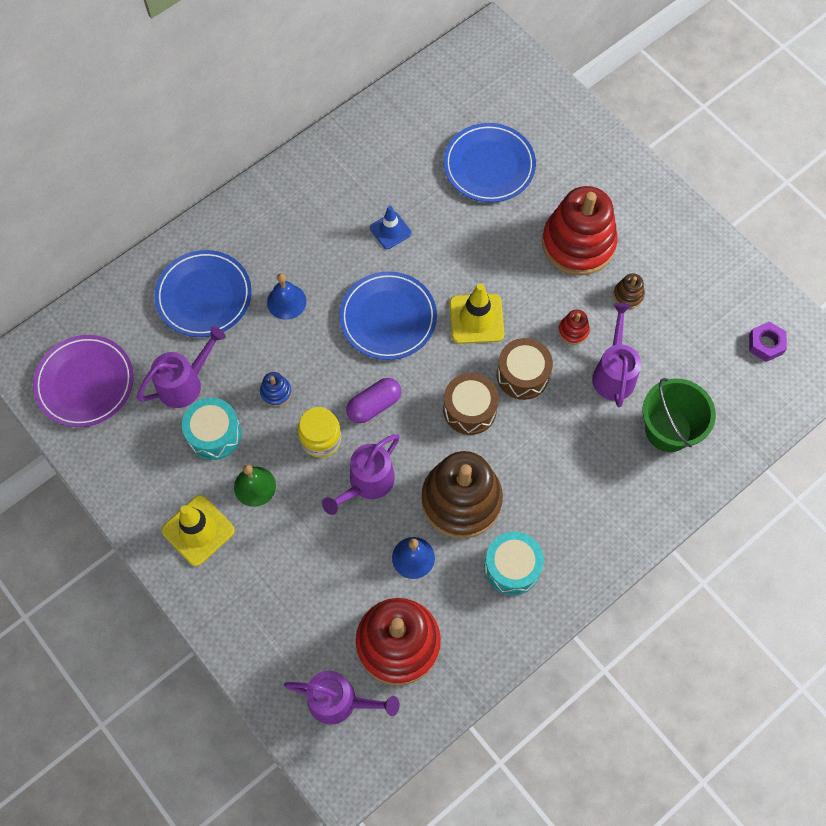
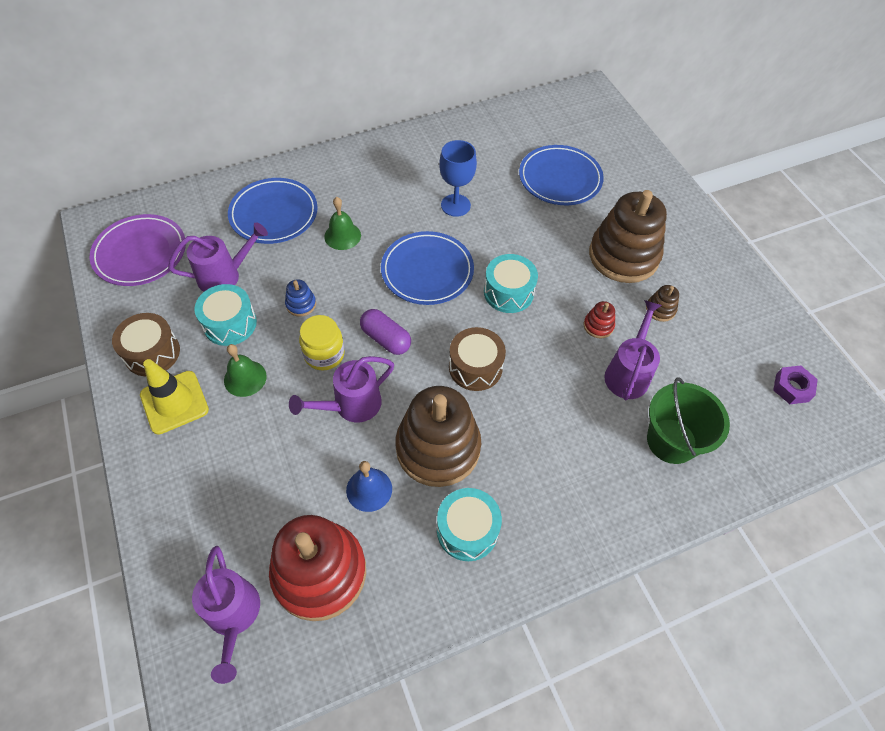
camera: 15 degrees right, 10 degrees down
blue bell [267,273,306,320] -> green bell [324,197,361,250]
purple watering can [284,671,400,725] -> purple watering can turned 45 degrees clockwise [192,546,260,684]
purple capsule [346,378,401,423] -> purple capsule turned 60 degrees clockwise [360,309,411,355]
blue traffic cone [370,206,412,249] -> blue goblet [439,140,477,217]
yellow traffic cone [450,283,505,344] -> turquoise drum [484,254,538,313]
brown drum [497,338,553,400] -> brown drum moved to [112,313,180,376]
red stacking toy [542,186,618,276] -> brown stacking toy [589,190,667,283]

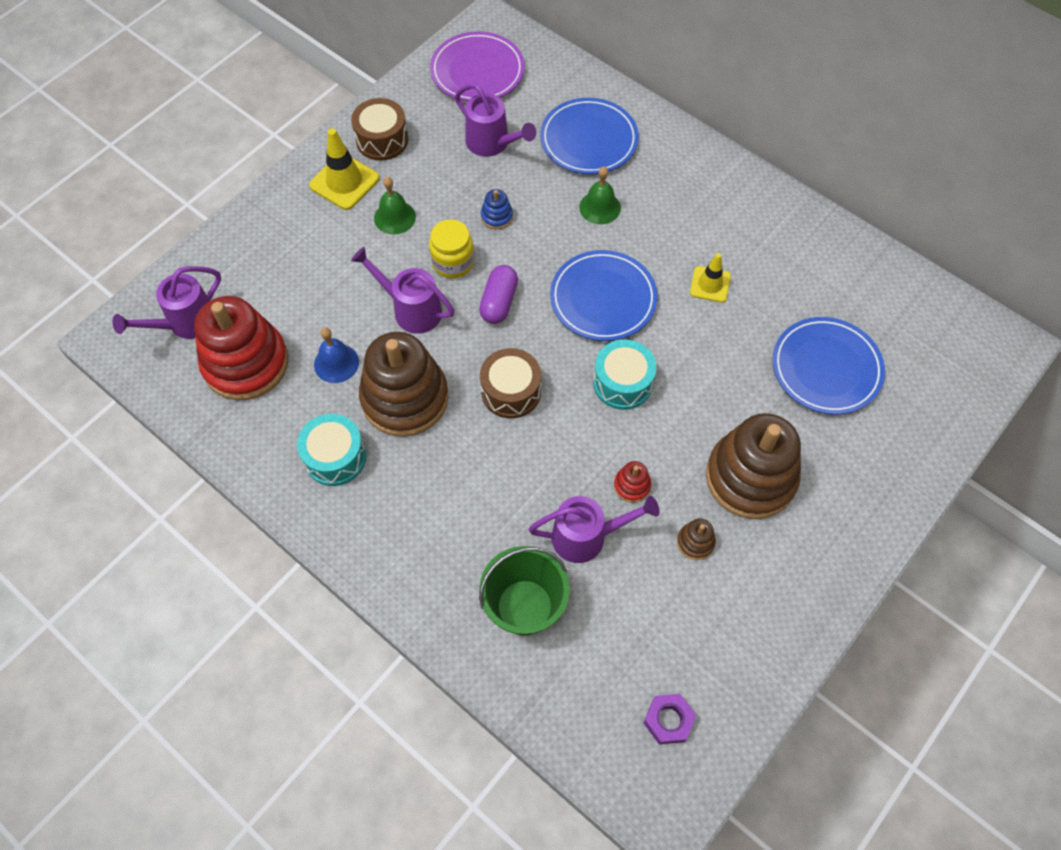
camera: 65 degrees right, 5 degrees up
turquoise drum [194,284,257,346] -> none
blue goblet [439,140,477,217] -> yellow traffic cone [690,253,731,303]

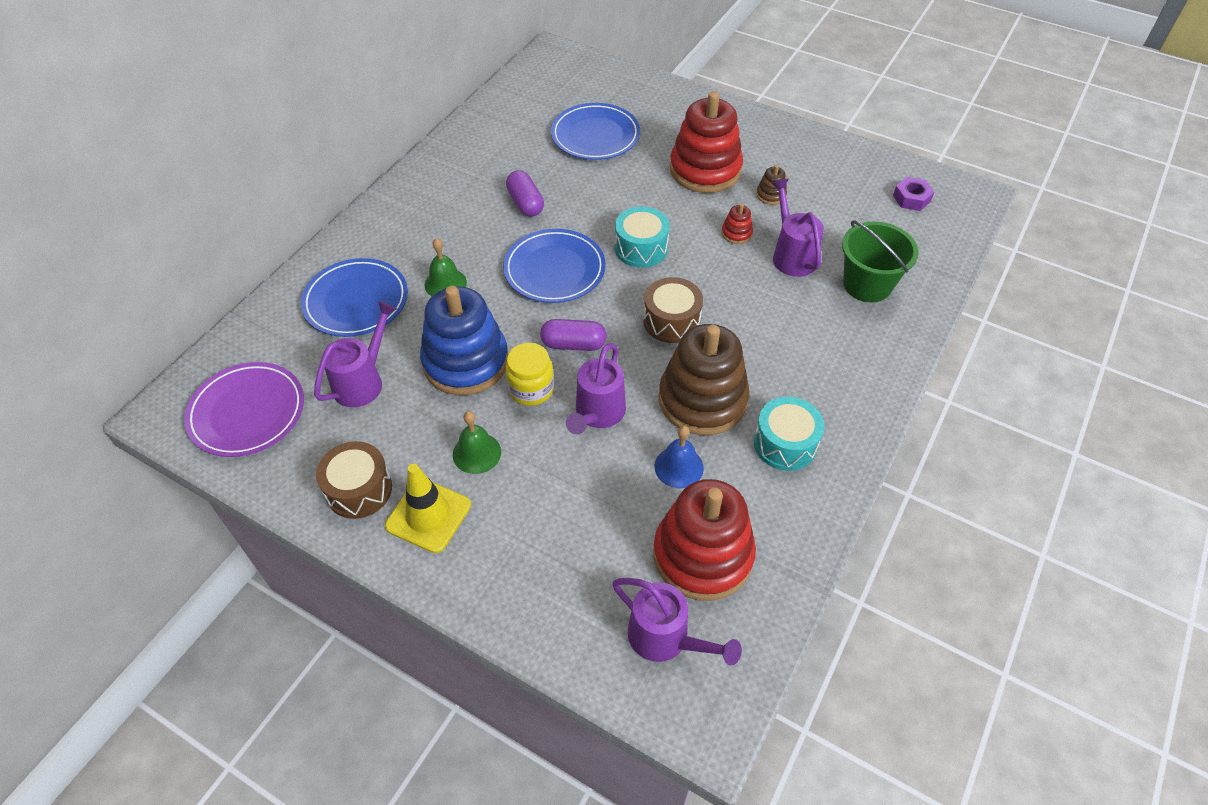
camera: 100 degrees left, 10 degrees down
blue stacking toy [481,189,513,229] -> blue stacking toy [420,286,508,395], size x2.47
yellow traffic cone [690,253,731,303] -> purple capsule [506,170,544,217]
brown stacking toy [706,413,801,519] -> red stacking toy [670,91,743,193]

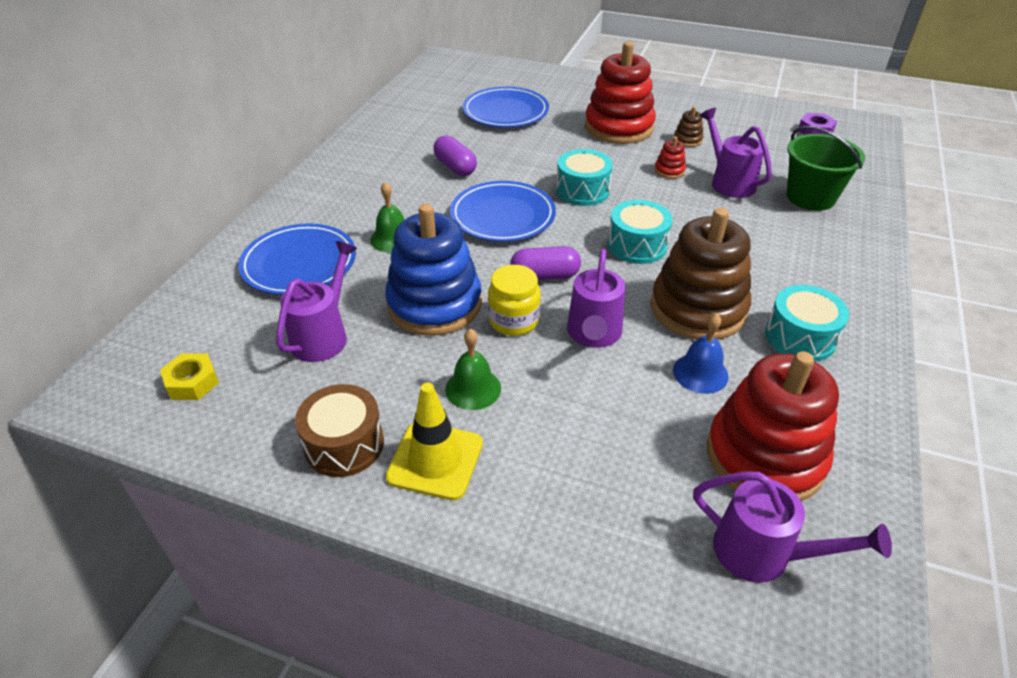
camera: 10 degrees left, 10 degrees down
purple plate [184,362,304,457] -> yellow nut [160,353,219,400]
brown drum [643,277,703,343] -> turquoise drum [608,200,673,264]

